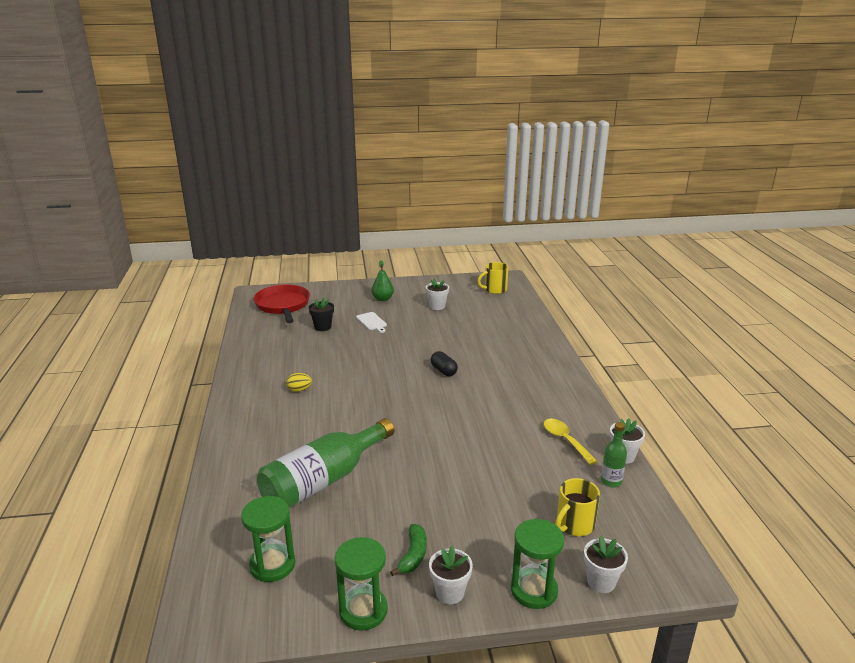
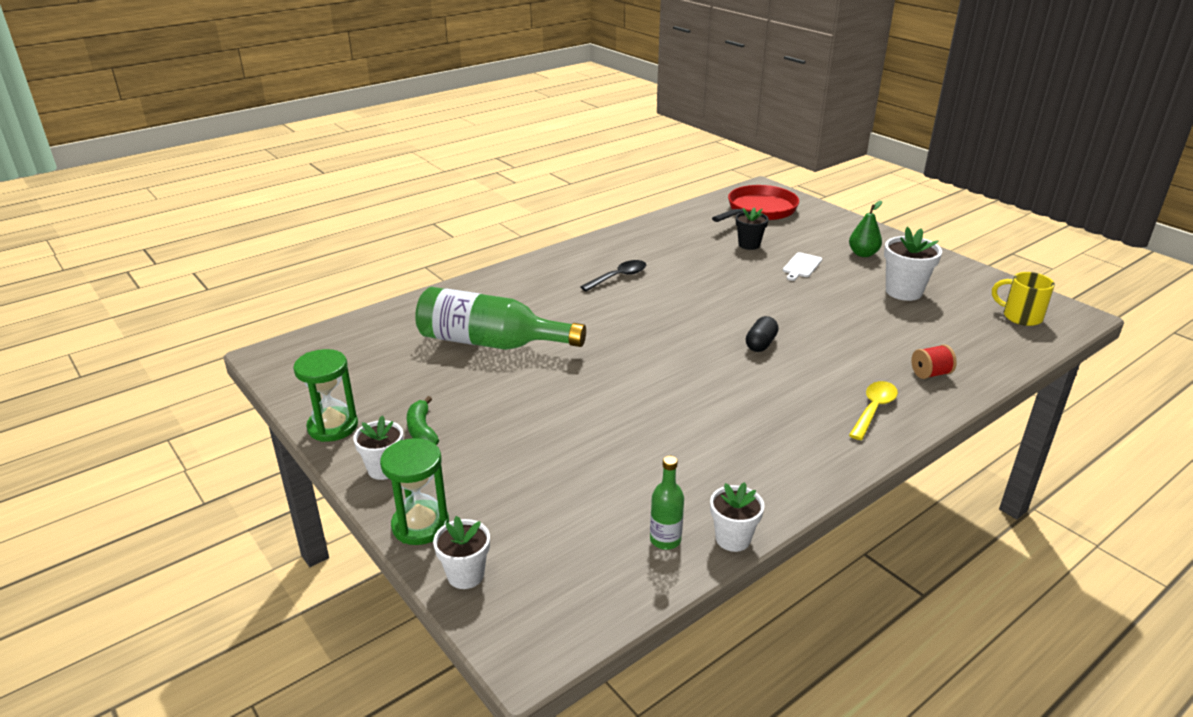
camera: 60 degrees right, 5 degrees up
green hourglass [241,496,295,582] -> none
yellow egg [287,373,312,392] -> black spoon [580,260,646,291]
green banana [390,524,427,576] -> green banana turned 90 degrees clockwise [407,396,439,445]
white flower pot [426,279,449,310] -> white flower pot [884,227,942,301], size x1.51
yellow spoon [544,418,598,465] -> yellow spoon moved to [849,381,898,440]
yellow mug [555,478,600,536] -> none
none -> red spool [911,344,957,379]

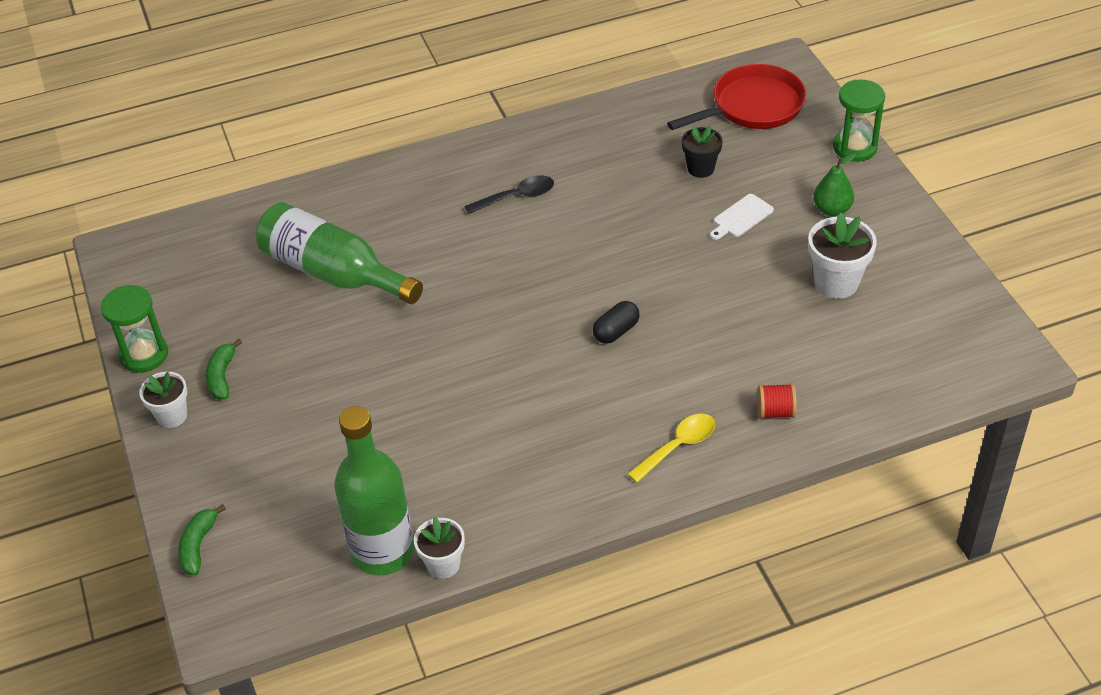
camera: 20 degrees right, 15 degrees up
green hourglass [380,438,449,545] -> green hourglass moved to [833,79,885,162]
white flower pot [433,516,490,589] -> green banana [178,504,226,575]
green bottle [650,456,684,550] -> green bottle [334,406,415,575], size x2.16
yellow mug [992,272,1055,326] -> none

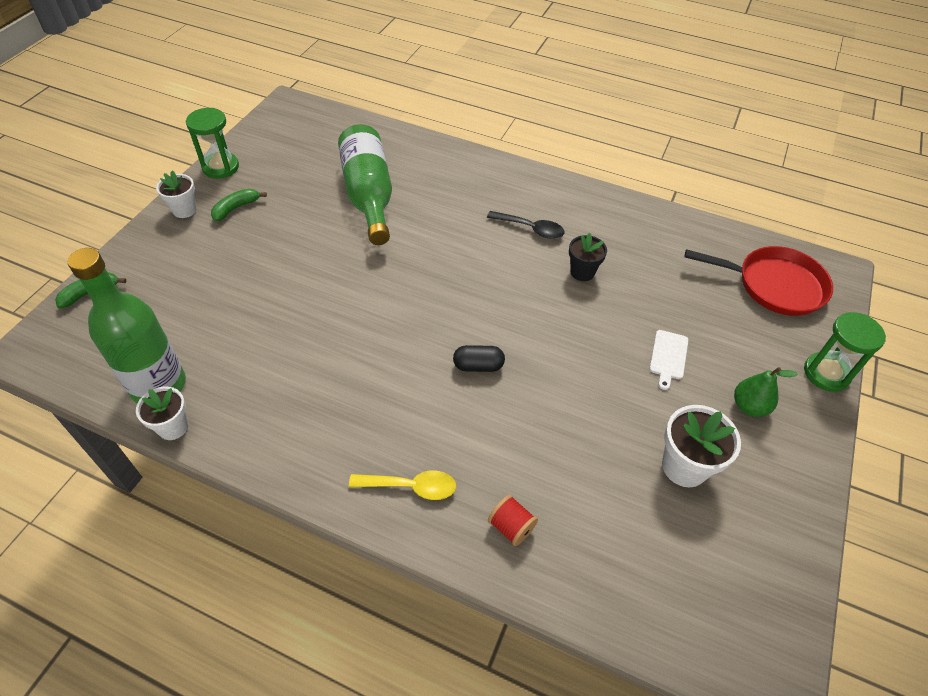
camera: 40 degrees right, 5 degrees up
black flower pot [682,126,723,178] -> black flower pot moved to [569,233,607,281]
white cutting board [710,194,774,240] -> white cutting board turned 75 degrees counterclockwise [650,330,688,390]

